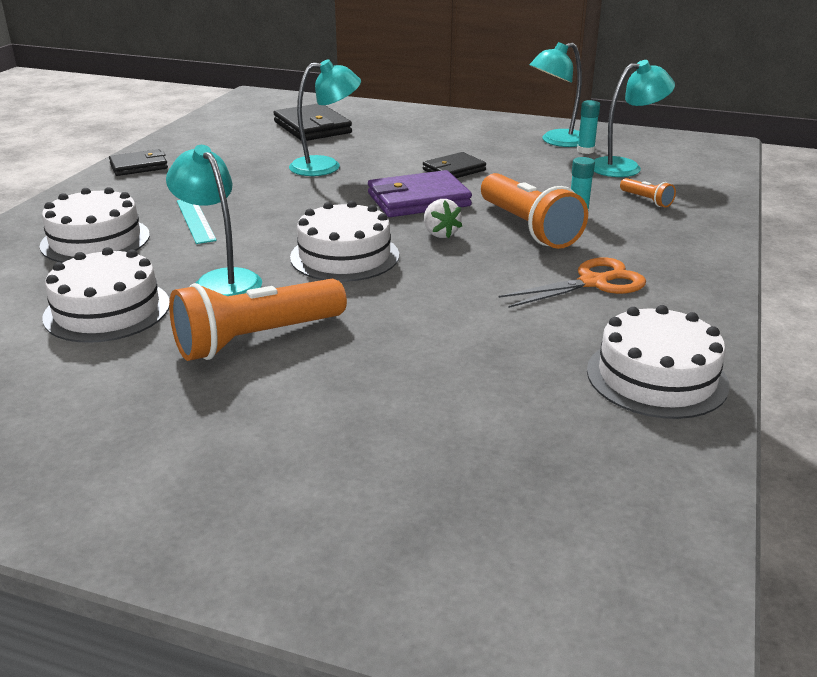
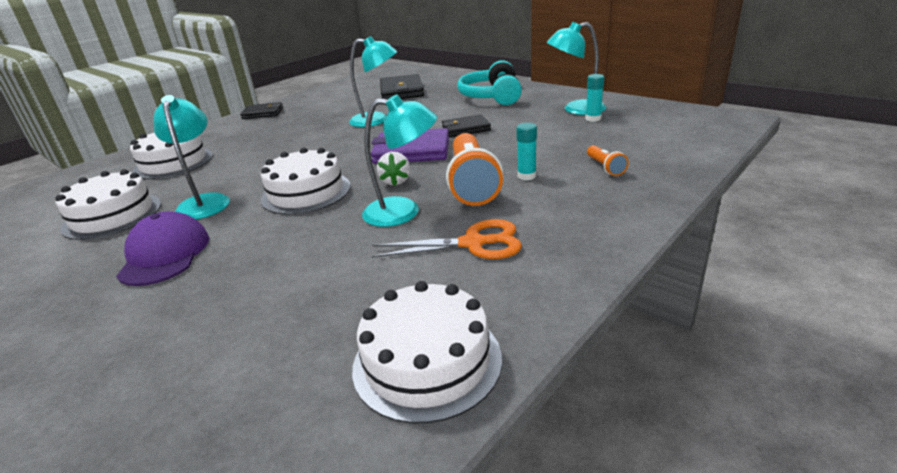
camera: 25 degrees right, 0 degrees up
orange flashlight [169,279,347,361] -> purple cap [116,211,209,286]
turquoise ruler [177,200,217,244] -> none
turquoise lamp [594,60,675,177] -> turquoise lamp moved to [362,95,437,227]
none -> turquoise headphones [457,60,522,105]

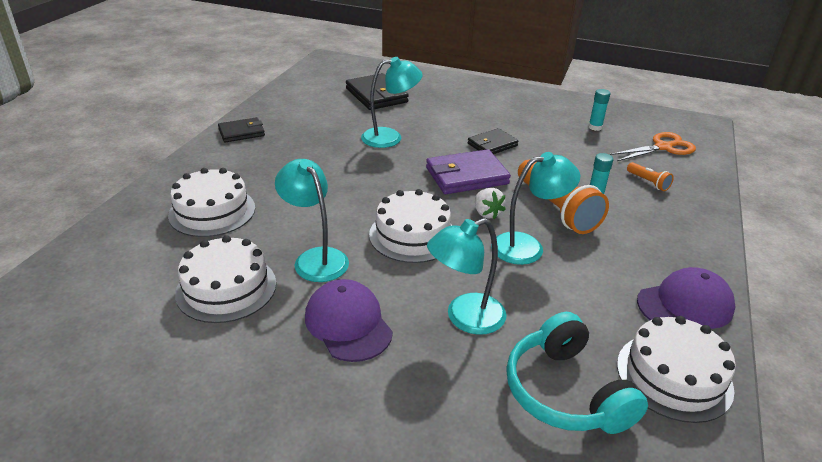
camera: 25 degrees left, 5 degrees up
orange scissors [372,219,522,259] -> orange scissors moved to [610,132,696,161]
turquoise headphones [457,60,522,105] -> turquoise headphones moved to [506,312,648,434]
turquoise lamp [547,22,606,115] -> turquoise lamp moved to [427,218,506,335]
none -> purple cap [637,267,735,329]

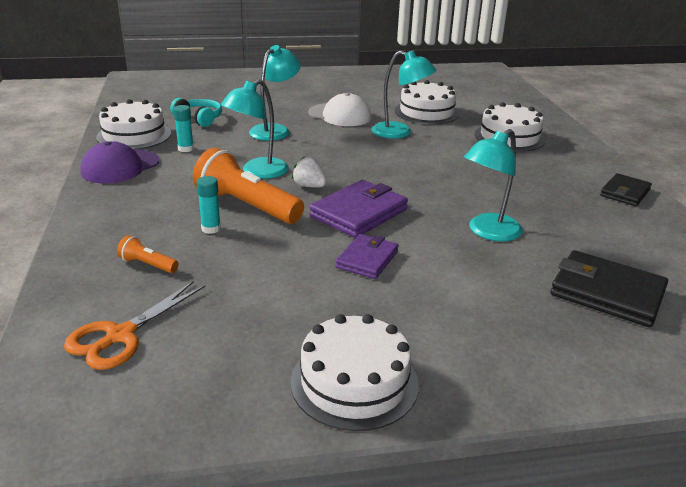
camera: 150 degrees right, 5 degrees down
purple cap [305,279,393,362] -> white cap [308,93,371,126]
white cake [369,189,452,263] -> white cake moved to [291,314,419,431]
black wallet [468,128,519,154] -> purple wallet [335,234,398,279]
turquoise headphones [506,312,648,434] -> turquoise headphones [170,98,222,127], size x0.64
turquoise glue stick [588,89,610,131] -> turquoise glue stick moved to [173,105,194,152]

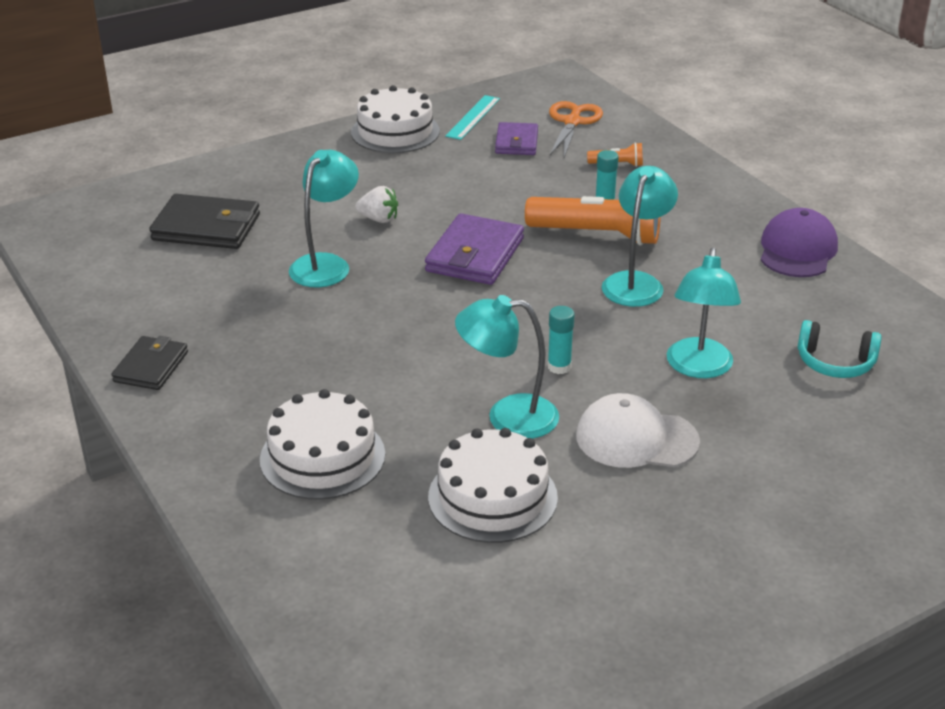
camera: 160 degrees right, 5 degrees up
white cake [96,99,171,150] -> none
turquoise glue stick [173,105,194,152] -> turquoise glue stick moved to [548,306,575,374]
white strawberry [292,156,327,188] -> white strawberry moved to [355,186,398,223]
purple wallet [335,234,398,279] -> purple wallet moved to [495,122,538,155]
none -> turquoise ruler [445,95,500,140]

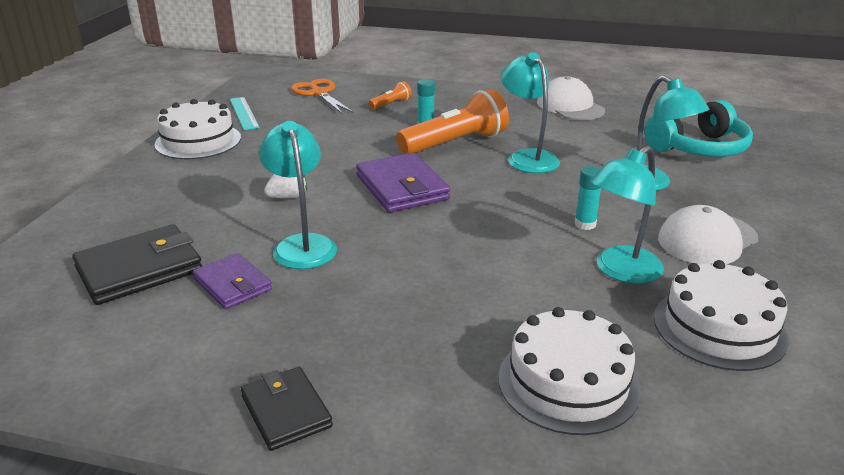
camera: 45 degrees left, 5 degrees down
purple wallet [495,122,538,155] -> purple wallet moved to [193,253,272,309]
purple cap [760,208,838,277] -> white cap [537,76,605,120]
turquoise headphones [798,320,882,378] -> turquoise headphones [645,100,753,157], size x1.57

